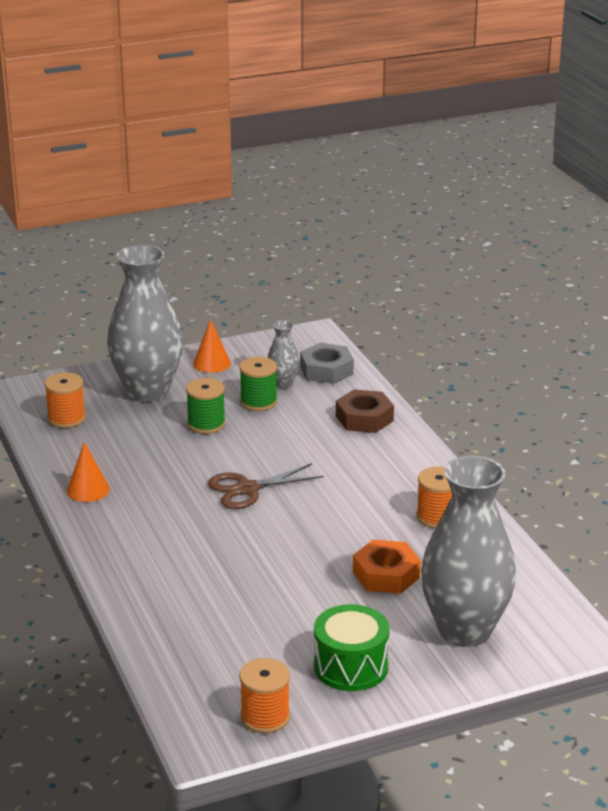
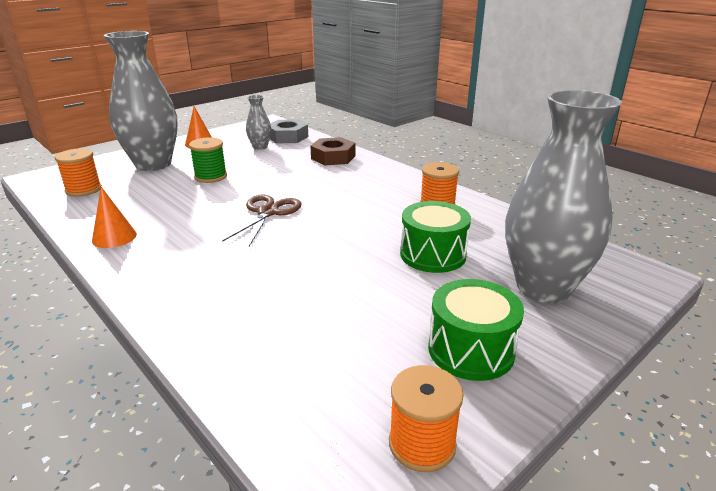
camera: 20 degrees left, 0 degrees up
brown scissors [208,463,324,509] -> brown scissors turned 150 degrees clockwise [222,194,302,246]
green spool [239,357,278,411] -> none
orange nut [353,540,421,594] -> green drum [400,201,471,273]

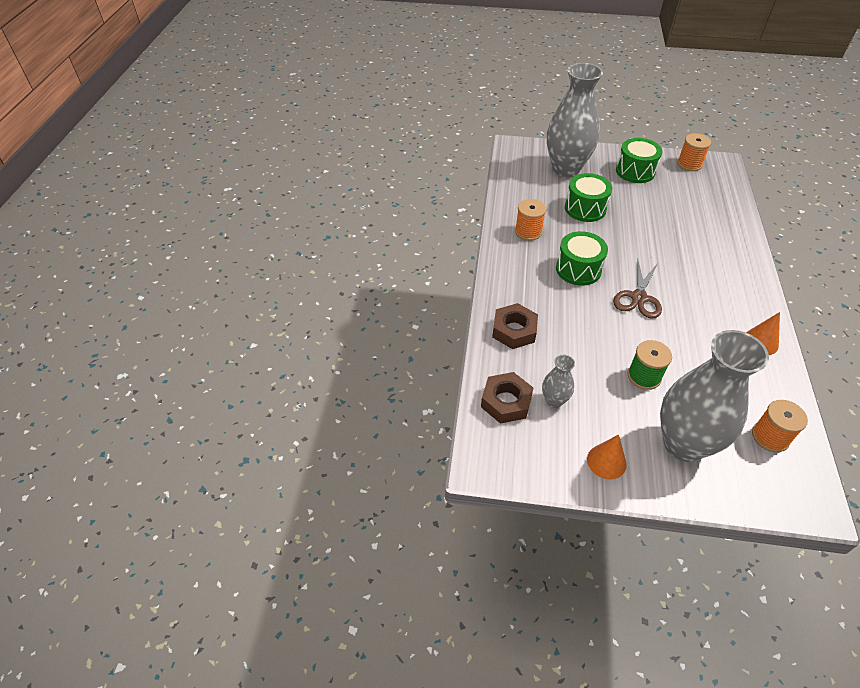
camera: 130 degrees left, 20 degrees up
brown scissors [222,194,302,246] -> brown scissors turned 45 degrees counterclockwise [613,260,662,319]
grey nut [270,119,308,143] -> brown nut [481,372,533,424]
none -> green drum [556,231,608,286]

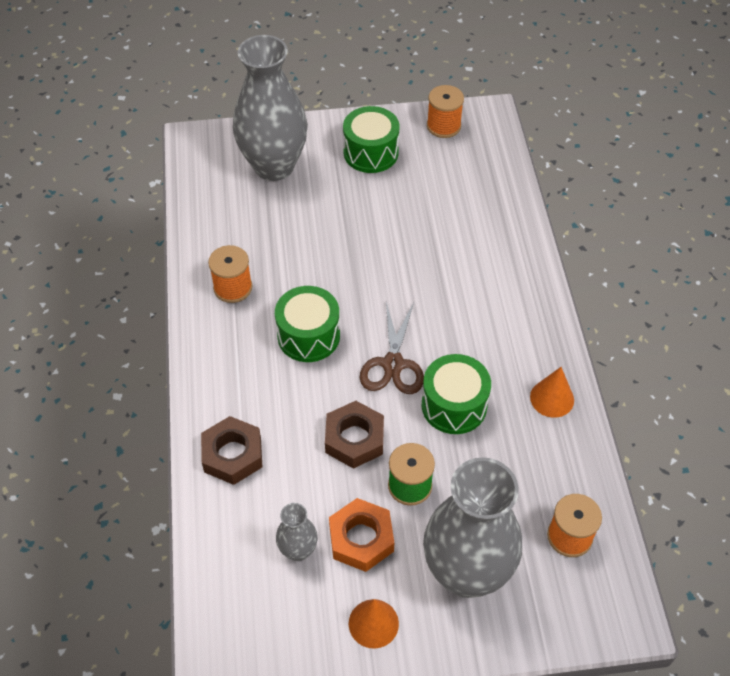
camera: 15 degrees left, 5 degrees up
brown nut [481,372,533,424] -> brown nut moved to [325,401,384,469]
green drum [565,173,612,222] -> green drum moved to [422,354,491,434]
none -> orange nut [329,498,394,572]

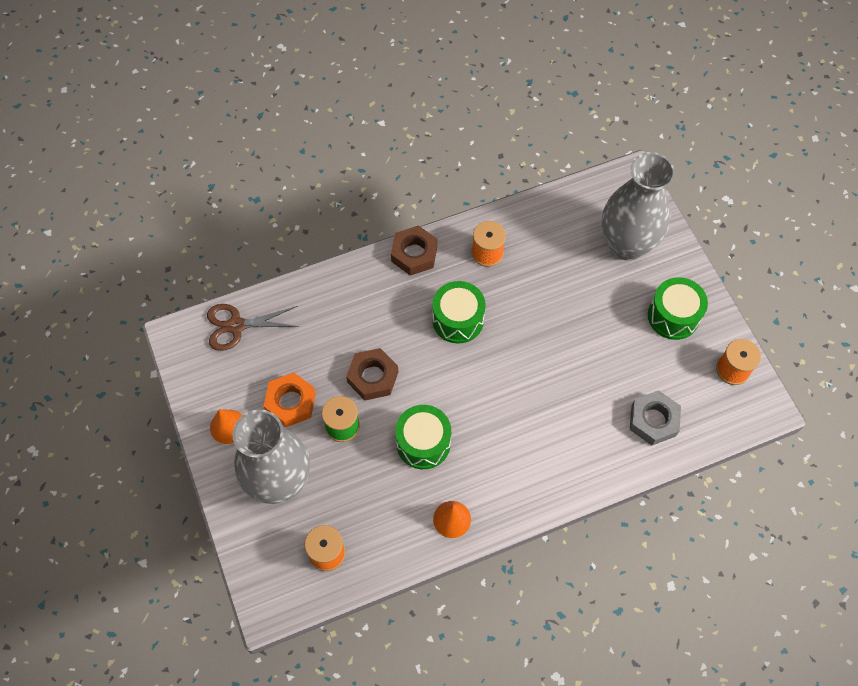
camera: 75 degrees right, 10 degrees up
brown nut [201,416,262,485] -> brown nut moved to [391,225,438,276]
grey vase [276,503,318,561] -> none
brown scissors [359,302,424,394] -> brown scissors moved to [207,304,300,351]
none -> grey nut [630,390,681,445]

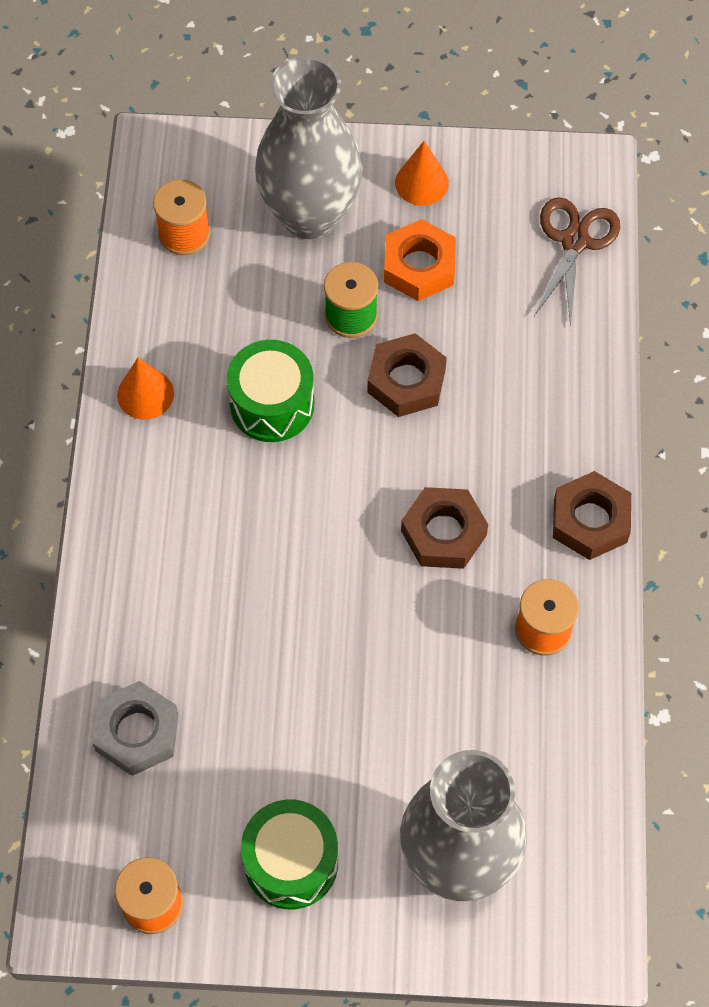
camera: 115 degrees right, 0 degrees up
green drum [432,281,486,344] -> brown nut [401,487,488,569]

